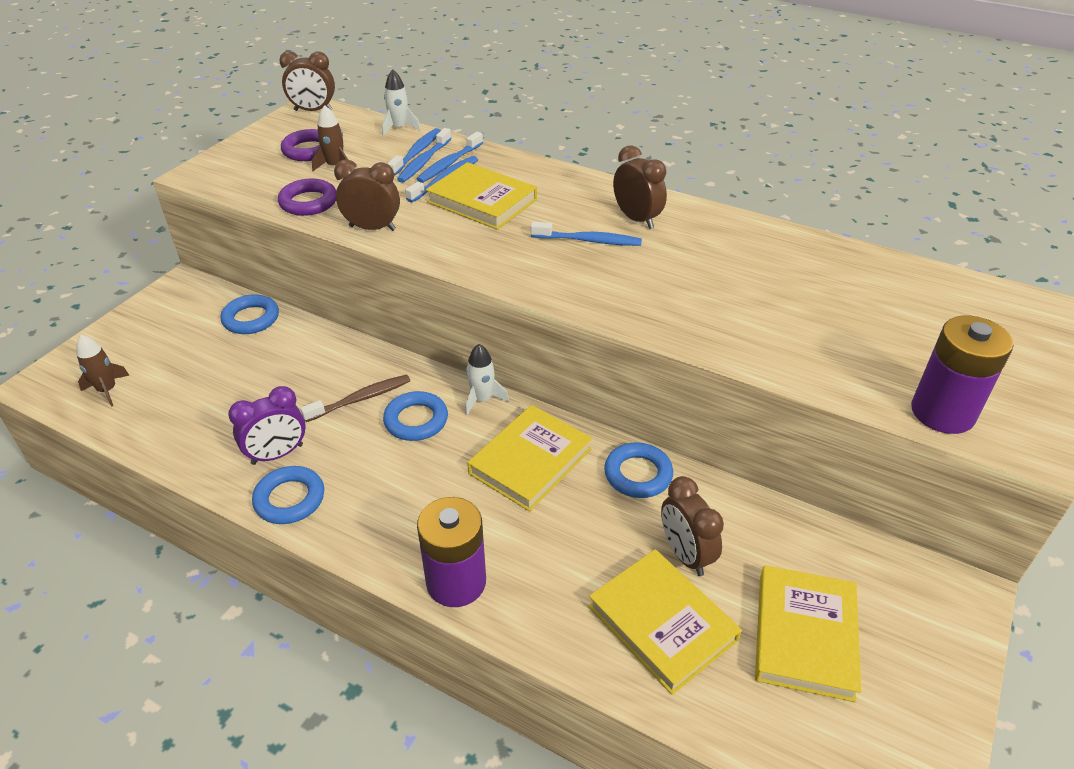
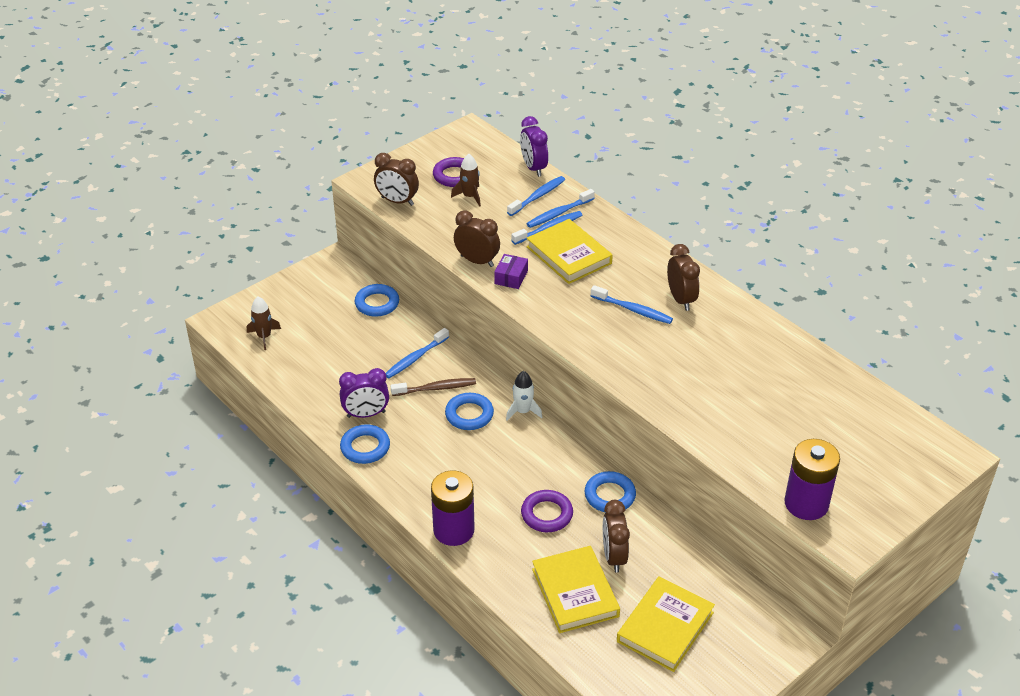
camera: 20 degrees right, 0 degrees up
purple ring [278,179,336,216] -> purple ring moved to [521,490,573,532]
brown clock [279,51,335,111] -> brown clock moved to [374,153,419,206]
white rocket [382,69,420,136] -> purple clock [520,116,548,177]
blue toothbrush [397,128,452,183] -> blue toothbrush moved to [386,328,449,378]
yellow book [467,405,592,512] -> none
none -> purple box [494,254,528,289]

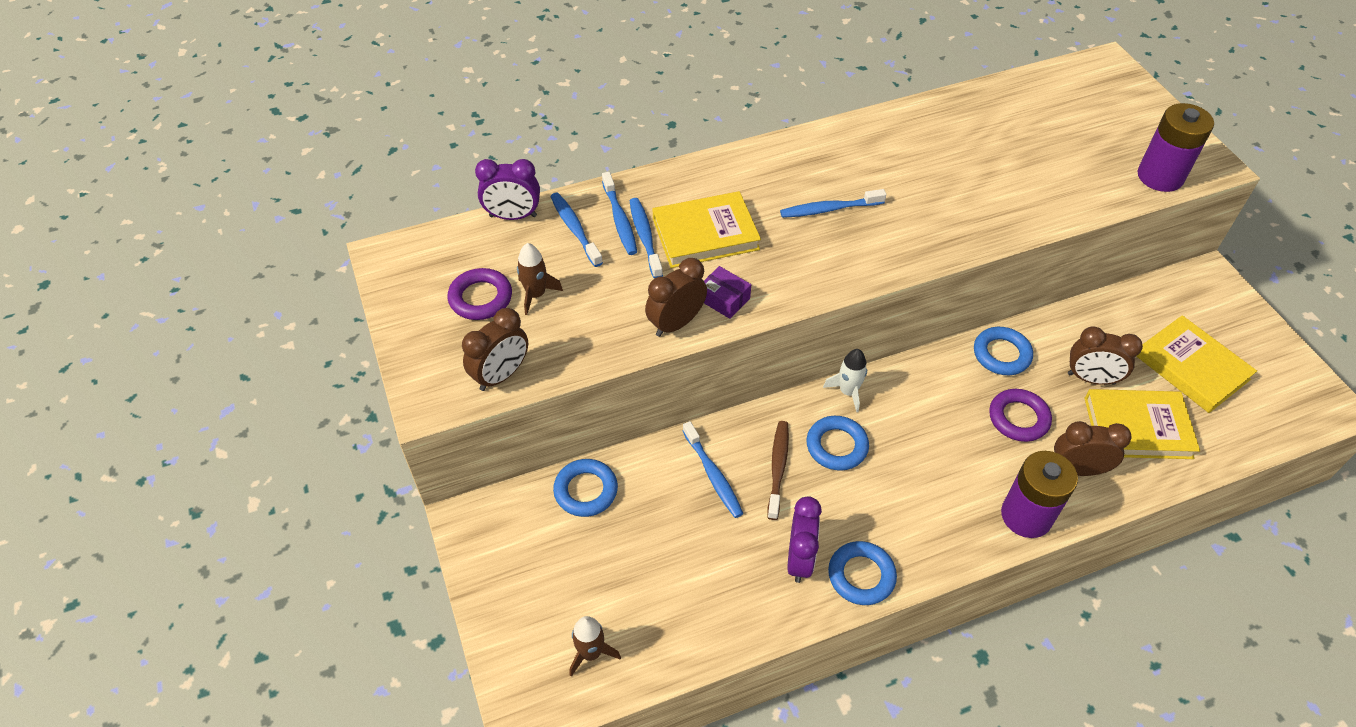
camera: 70 degrees left, 10 degrees up
blue toothbrush [591,285,673,324] -> blue toothbrush turned 150 degrees counterclockwise [780,189,886,218]
brown clock [667,244,700,311] -> brown clock moved to [1054,421,1132,476]

